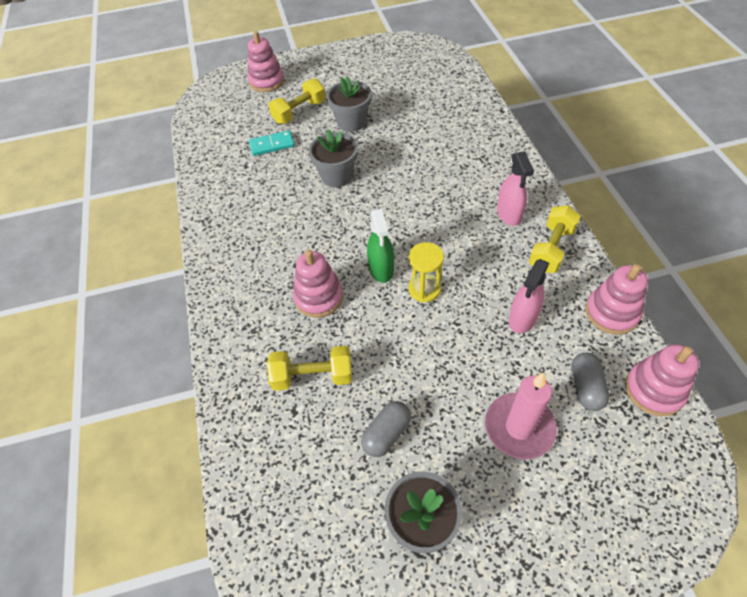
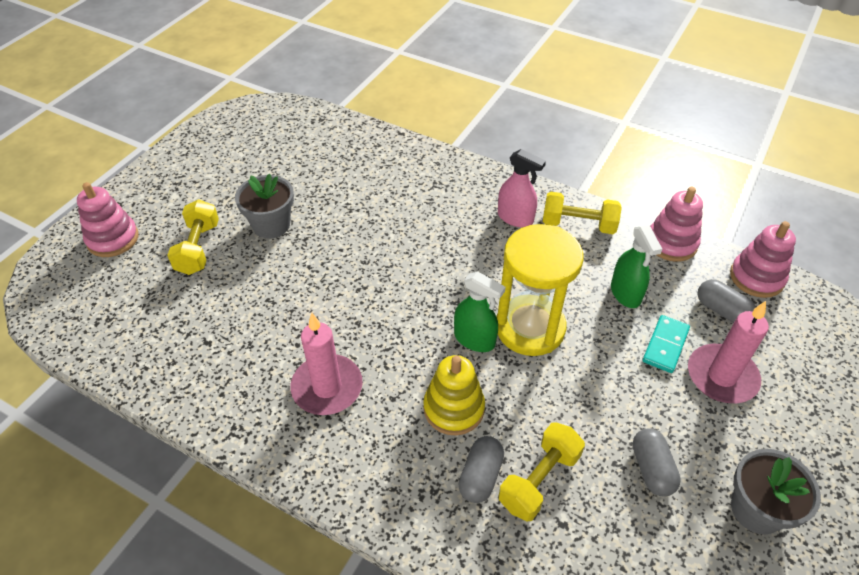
camera: 50 degrees left, 5 degrees down
turquoise domino [249,130,295,156] -> turquoise domino moved to [643,315,690,373]
pink stacking toy [293,250,343,318] -> yellow stacking toy [423,355,485,435]
grey flower pot [309,129,358,187] -> none
yellow hourglass [408,242,444,302] -> yellow hourglass [497,224,584,356], size x1.87
pink spray bottle [509,259,549,333] -> green spray bottle [611,225,662,308]
yellow dumbbell [529,205,581,273] -> yellow dumbbell turned 60 degrees counterclockwise [543,192,622,234]
none -> pink candle [290,313,363,415]
none -> grey capsule [459,436,504,503]

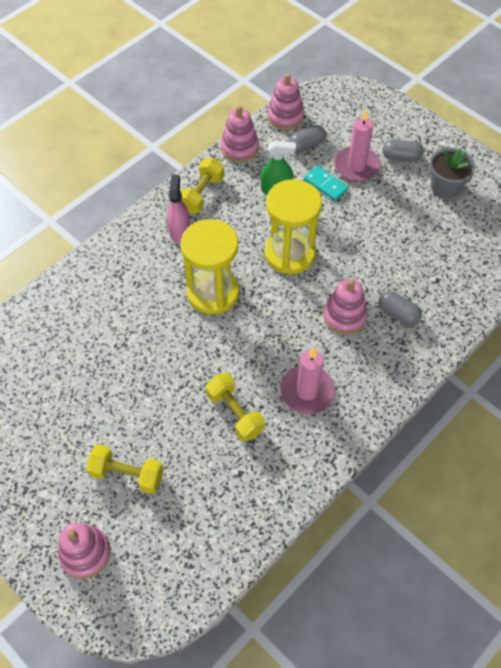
camera: 75 degrees left, 10 degrees up
grey flower pot [235,174,294,239] -> none
yellow stacking toy [423,355,485,435] -> pink stacking toy [323,279,368,335]
green spray bottle [454,271,506,352] -> none
pink spray bottle [498,149,546,227] -> pink spray bottle turned 45 degrees counterclockwise [167,175,190,243]
yellow dumbbell [499,422,585,522] -> yellow dumbbell moved to [206,372,265,442]
grey capsule [633,428,681,497] -> grey capsule moved to [382,139,424,162]
none -> yellow hourglass [180,219,239,315]

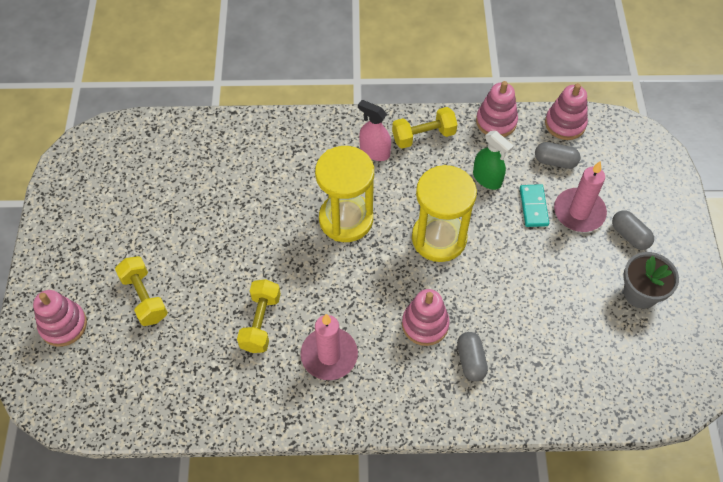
camera: 45 degrees right, 0 degrees up
pink spray bottle [167,175,190,243] -> pink spray bottle turned 105 degrees counterclockwise [358,100,391,161]

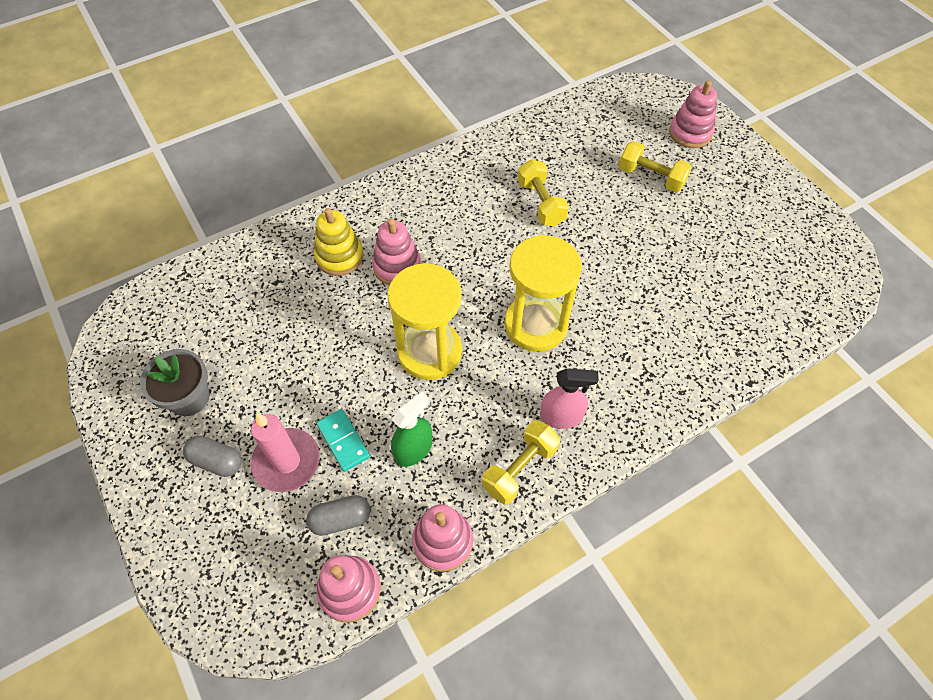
camera: 150 degrees right, 0 degrees up
pink candle [301,314,358,380] -> none
grey capsule [457,332,488,382] -> yellow stacking toy [314,208,364,276]
green spray bottle [473,131,514,190] -> green spray bottle turned 120 degrees clockwise [391,392,432,467]

